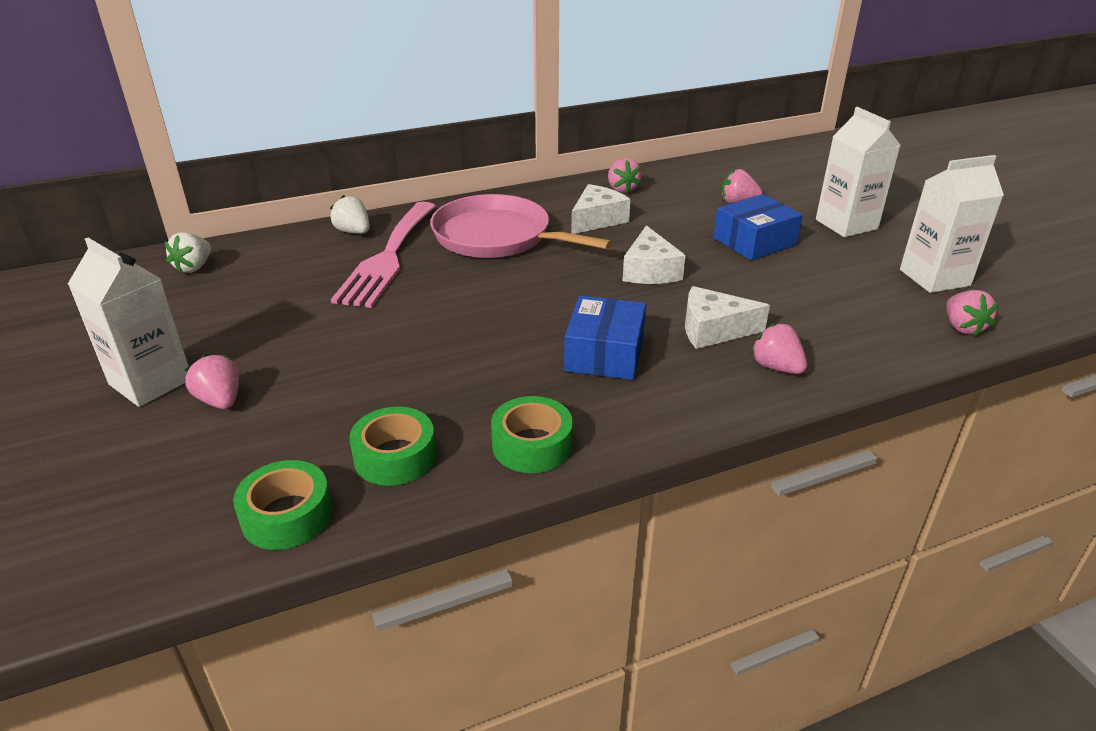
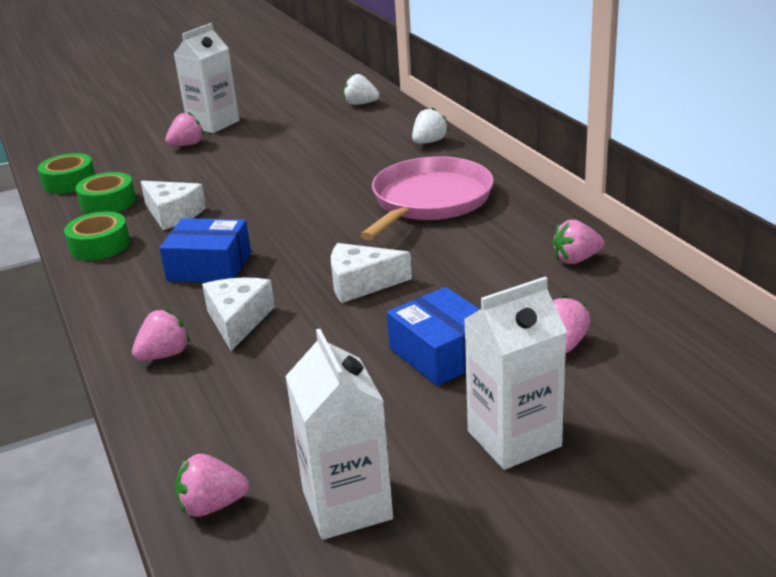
camera: 90 degrees right, 5 degrees down
pink fork [331,202,436,308] -> none
white cheese [571,184,630,234] -> white cheese moved to [140,181,206,230]

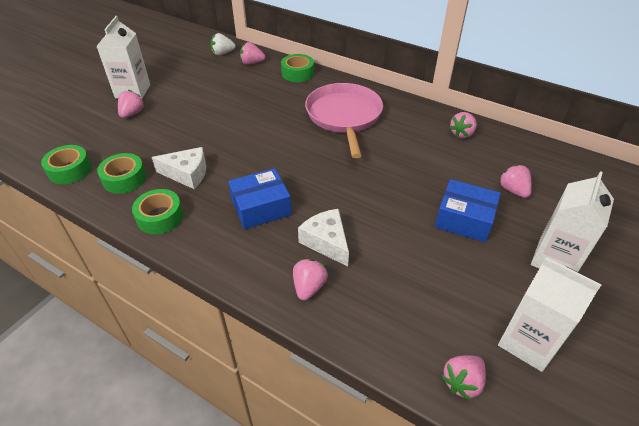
camera: 35 degrees left, 15 degrees up
white cheese [331,243,412,303] -> none
white strawberry [412,107,449,144] -> green tape [281,54,314,82]
none -> pink strawberry [240,42,265,65]

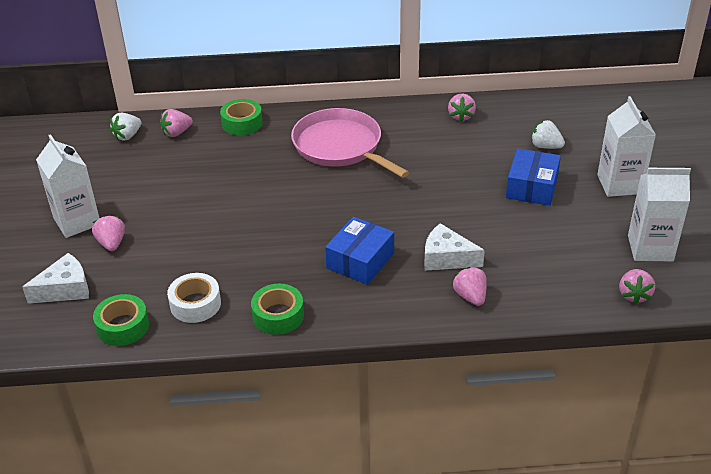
camera: 35 degrees left, 5 degrees down
green tape [97,153,146,194] -> white tape [167,273,221,323]
white cheese [152,147,206,189] -> white cheese moved to [22,253,89,304]
blue box [435,179,501,242] -> blue box turned 60 degrees counterclockwise [506,148,561,206]
pink strawberry [499,164,532,198] -> white strawberry [531,120,565,149]

